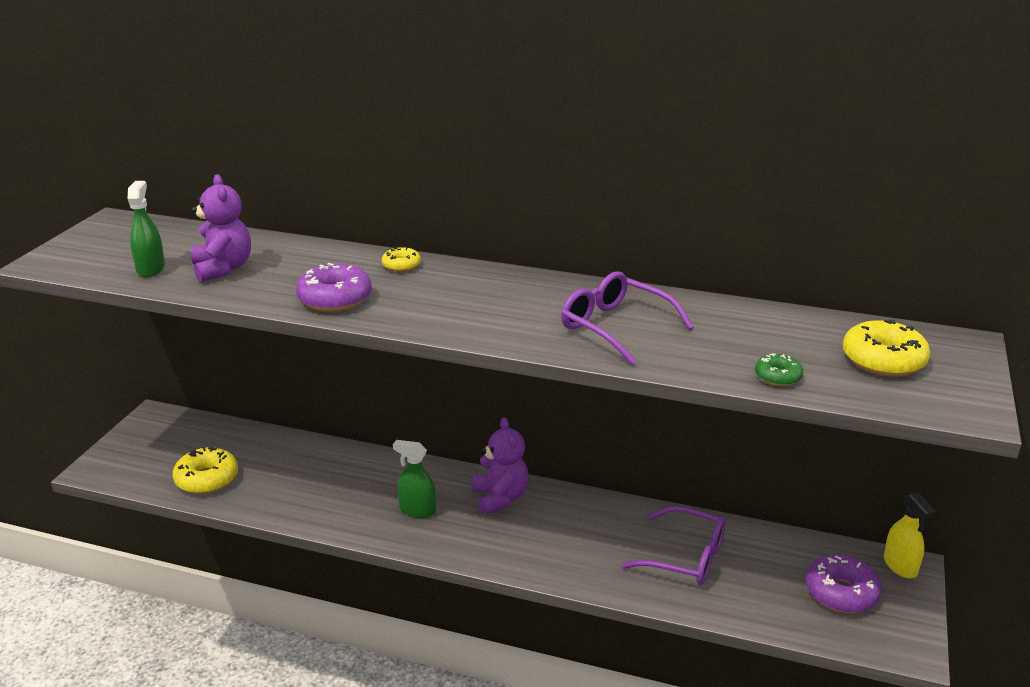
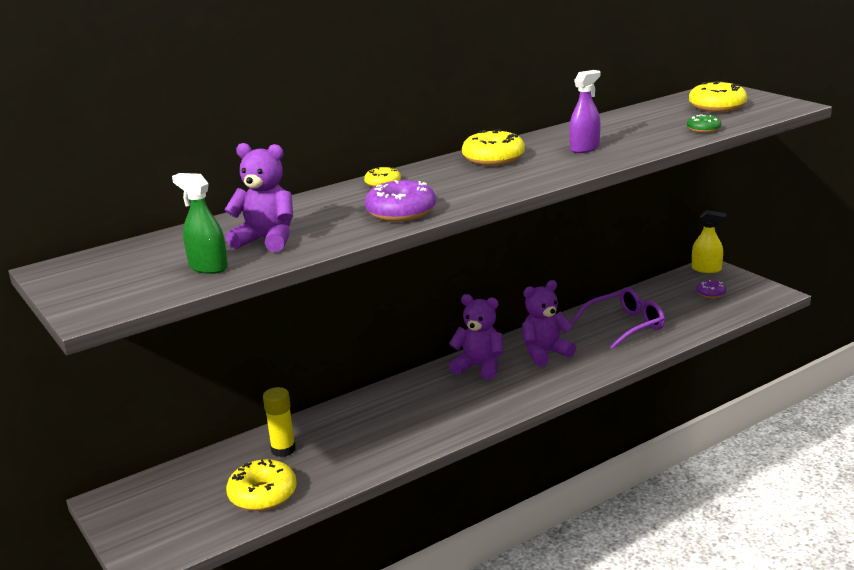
camera: 50 degrees left, 5 degrees down
green spray bottle [393,440,436,518] -> none
purple glasses [561,271,693,365] -> purple spray bottle [569,70,601,153]
purple donut [806,555,882,613] -> purple donut [696,280,726,298], size x0.56
none -> yellow glue stick [263,387,296,457]
none -> yellow donut [462,129,525,166]
none -> purple teddy bear [522,280,576,367]

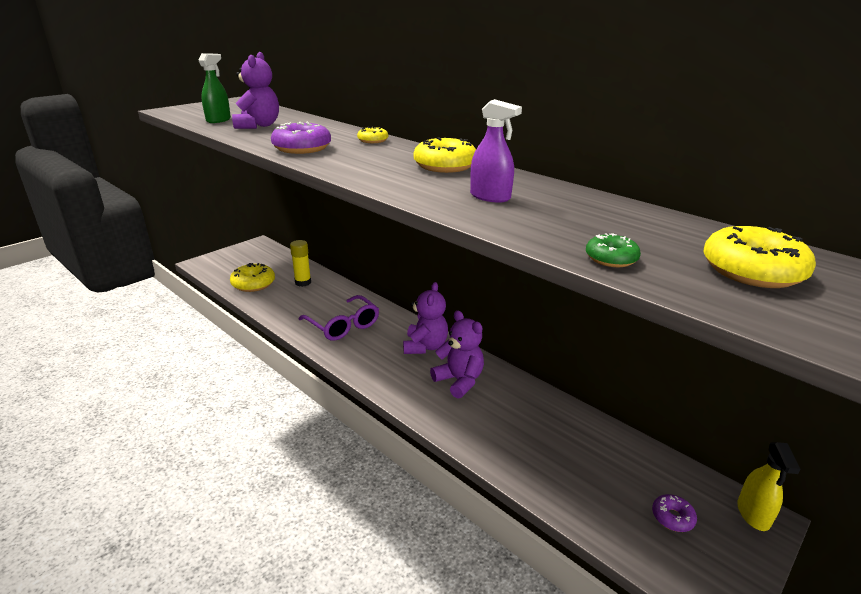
camera: 75 degrees right, 5 degrees up
purple glasses [572,287,665,350] -> purple glasses moved to [299,295,379,341]

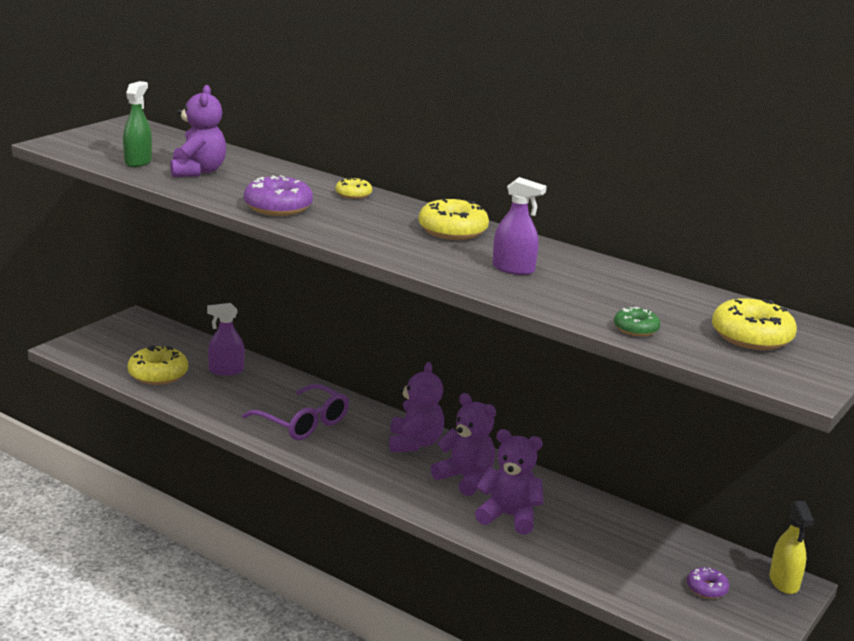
camera: 10 degrees left, 5 degrees down
yellow glue stick [290,240,311,287] -> purple spray bottle [207,303,245,376]
none -> purple teddy bear [475,429,544,535]

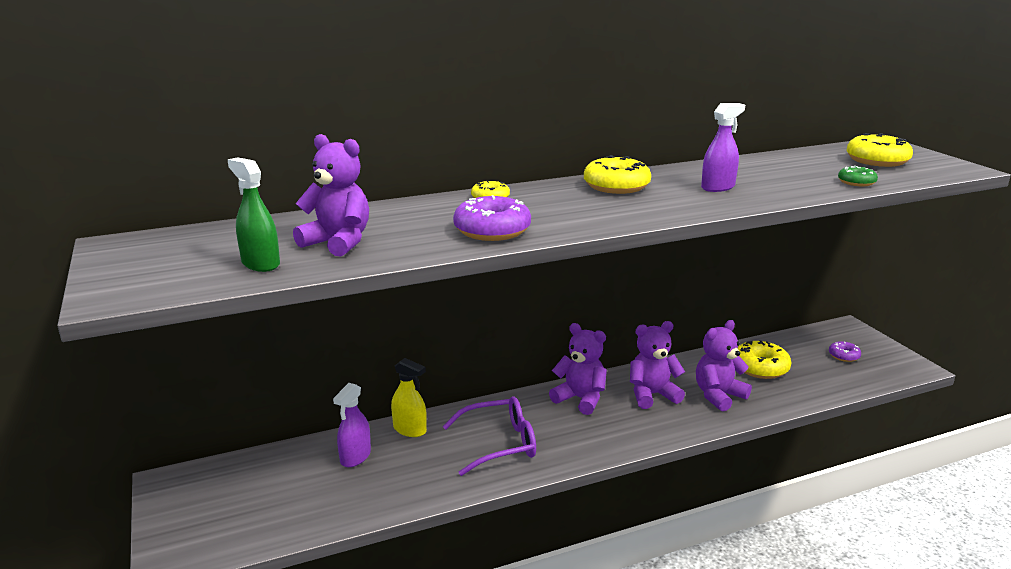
camera: 55 degrees left, 0 degrees up
yellow donut [128,345,188,385] -> yellow donut moved to [738,341,791,379]
yellow spray bottle [769,501,814,594] -> yellow spray bottle moved to [391,358,427,437]

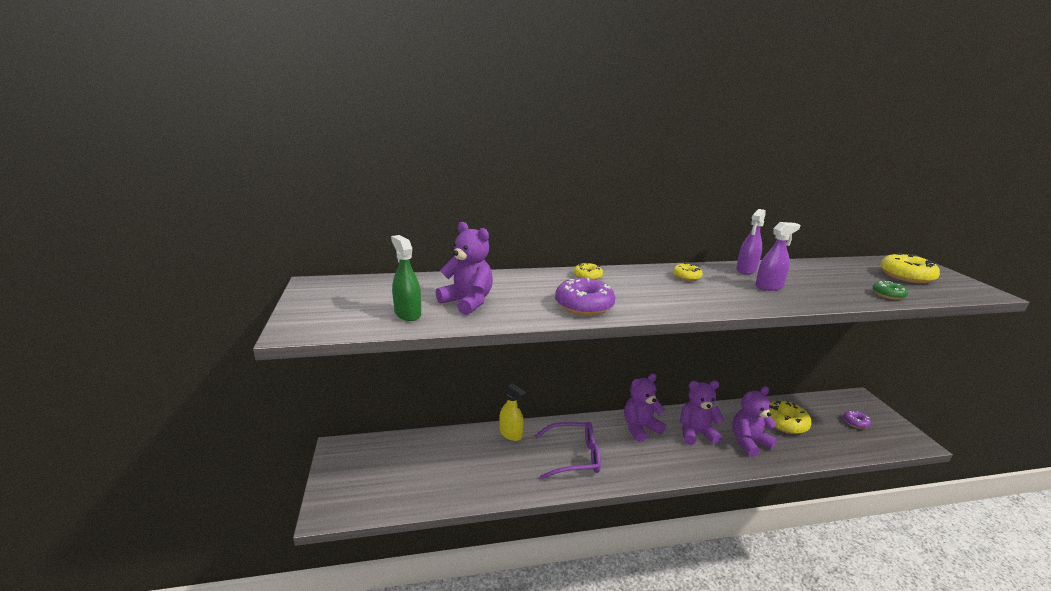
camera: 10 degrees right, 0 degrees up
purple spray bottle [333,383,371,467] -> purple spray bottle moved to [736,209,766,274]
purple teddy bear [549,323,607,415] -> purple teddy bear turned 75 degrees counterclockwise [624,373,666,442]
yellow donut [584,155,651,194] -> yellow donut [673,263,703,281], size x0.56

